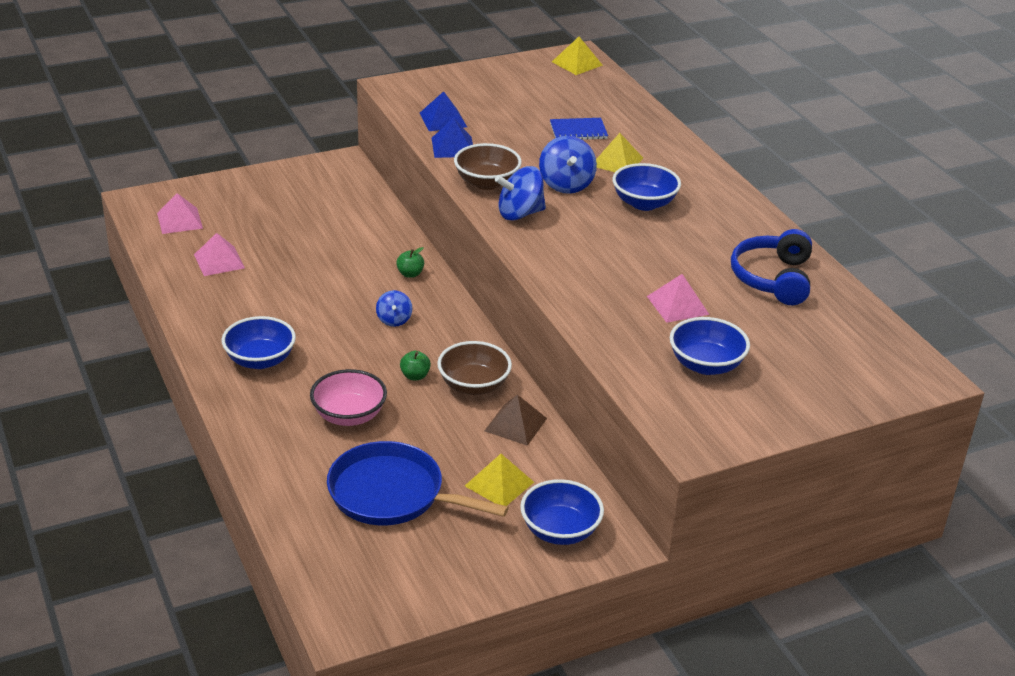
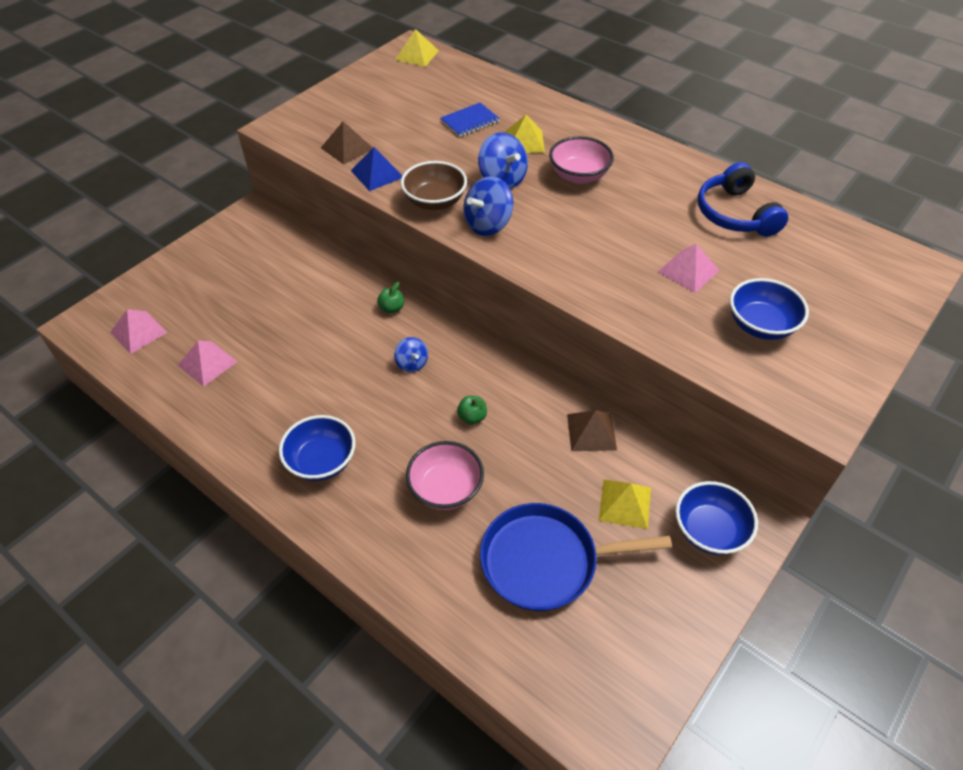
camera: 25 degrees left, 15 degrees up
blue pyramid [420,91,467,131] -> brown pyramid [321,121,373,165]
brown bowl [437,341,512,395] -> none
blue bowl [612,163,681,211] -> pink bowl [549,136,614,184]

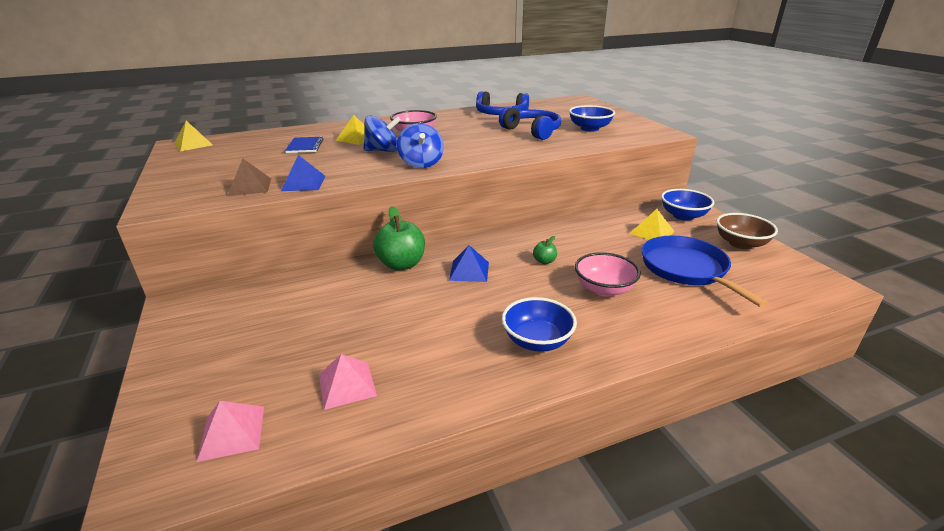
camera: 60 degrees left, 20 degrees down
green apple [377,282,404,314] -> green apple [373,206,425,271], size x2.10
blue spinning top [394,337,428,372] -> blue pyramid [449,245,489,282]
brown bowl [401,161,467,210] -> brown bowl moved to [716,213,778,249]
blue pan [480,503,672,611] -> blue pan turned 135 degrees clockwise [642,236,768,308]
brown pyramid [567,410,617,451] -> none
pink pyramid [658,244,720,293] -> blue headphones [499,106,561,140]

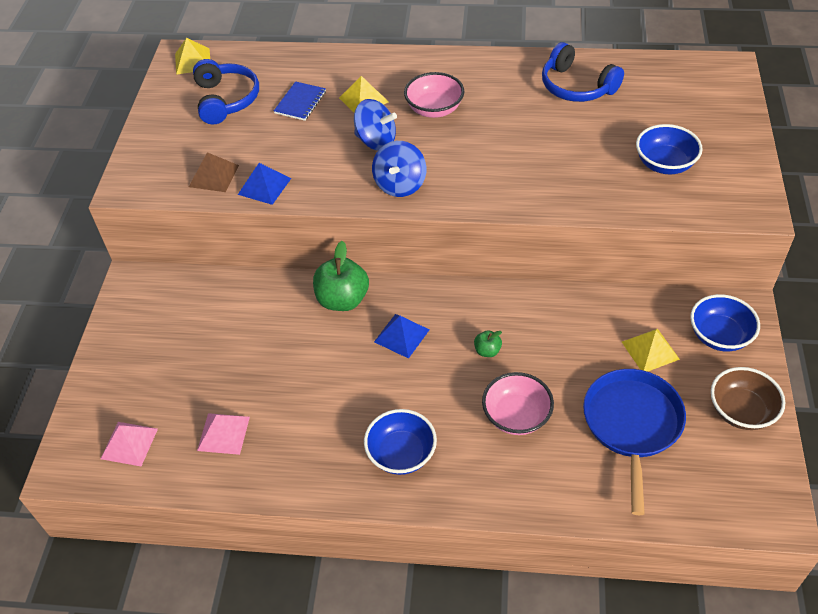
camera: 30 degrees right, 20 degrees up
blue headphones [499,106,561,140] -> blue headphones moved to [193,59,259,124]

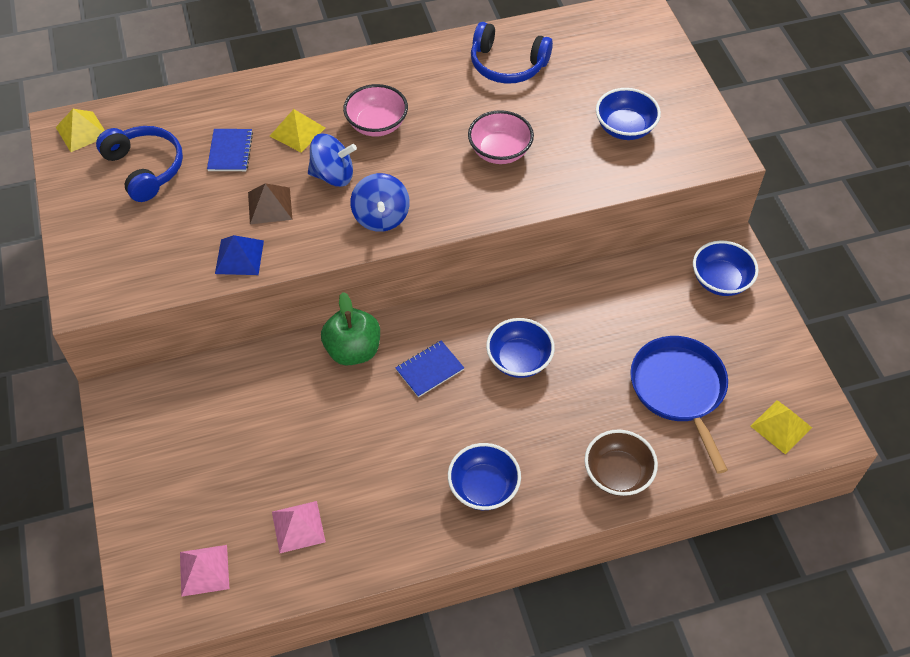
camera: 25 degrees left, 5 degrees up
brown pyramid [189,152,239,192] -> brown pyramid moved to [248,183,293,224]
blue pyramid [374,314,429,359] -> blue notebook [396,340,464,398]
green apple [474,330,502,357] -> blue bowl [486,318,555,378]
pink bowl [482,372,554,435] -> pink bowl moved to [468,110,534,164]
yellow pyramid [622,329,680,372] -> yellow pyramid moved to [751,400,812,454]
brown bowl [711,367,785,430] -> brown bowl moved to [584,429,658,496]

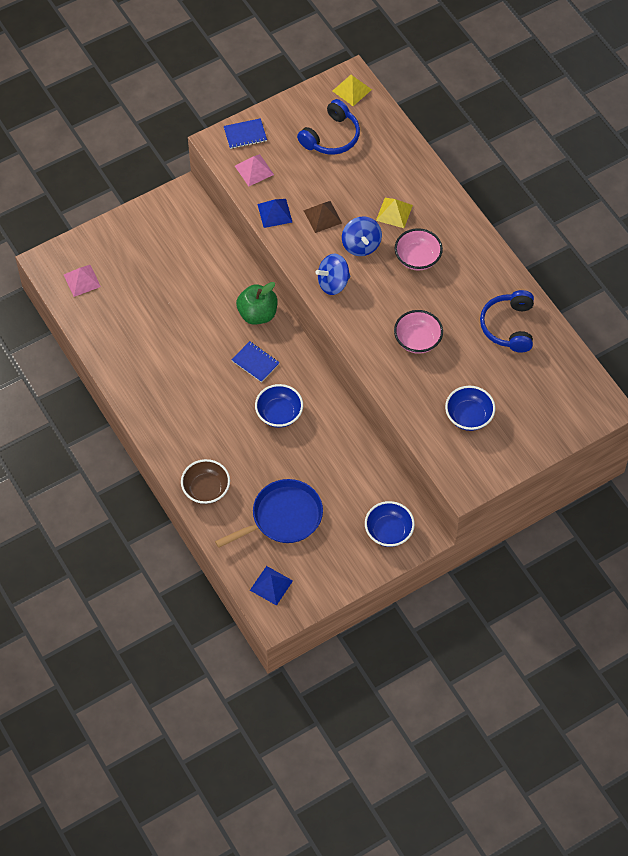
camera: 75 degrees right, 5 degrees up
blue notebook [207,129,253,171] -> blue notebook moved to [224,118,267,149]
pink pyramid [272,501,326,553] -> pink pyramid moved to [235,154,274,186]
blue bowl [448,443,521,510] -> none
yellow pyramid [751,400,812,454] -> blue pyramid [250,566,293,606]

